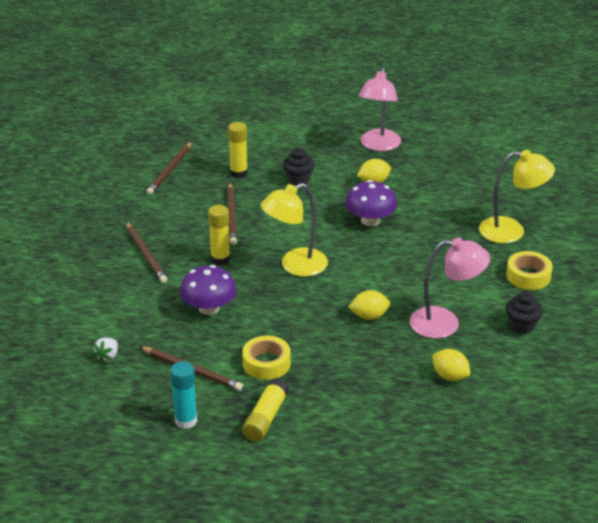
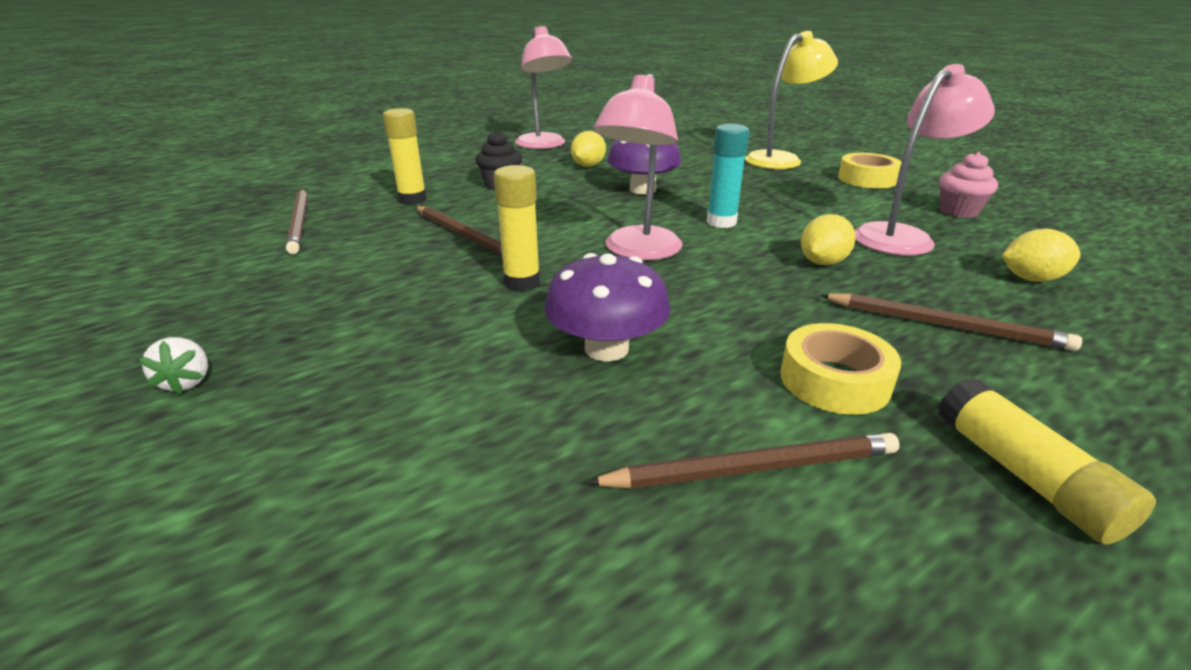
camera: 40 degrees left, 5 degrees down
white strawberry [93,337,118,362] -> white strawberry moved to [139,337,208,394]
brown pencil [126,222,167,283] -> brown pencil moved to [820,293,1082,351]
turquoise glue stick [170,361,197,429] -> turquoise glue stick moved to [707,124,749,228]
yellow lamp [261,183,328,277] -> pink lamp [593,73,682,260]
black cupcake [506,291,543,334] -> pink cupcake [940,152,998,218]

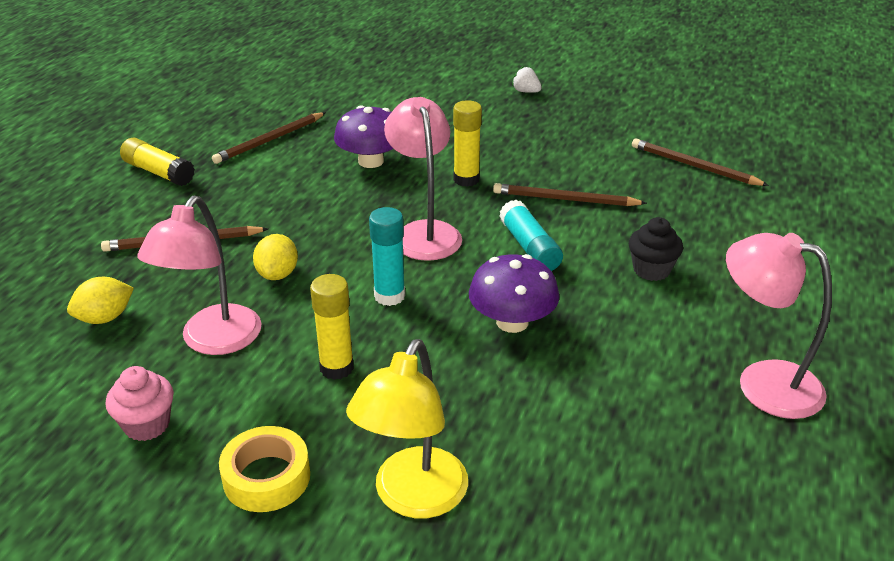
camera: 145 degrees right, 5 degrees up
yellow glue stick [383,108,427,205] -> yellow glue stick moved to [310,274,354,380]
yellow lemon [571,131,606,167] -> none
yellow tape [781,323,901,415] -> none
none -> turquoise glue stick [499,200,563,271]

